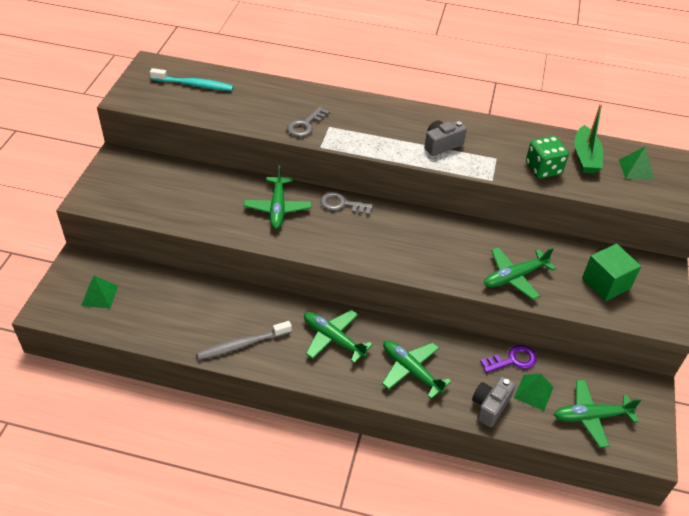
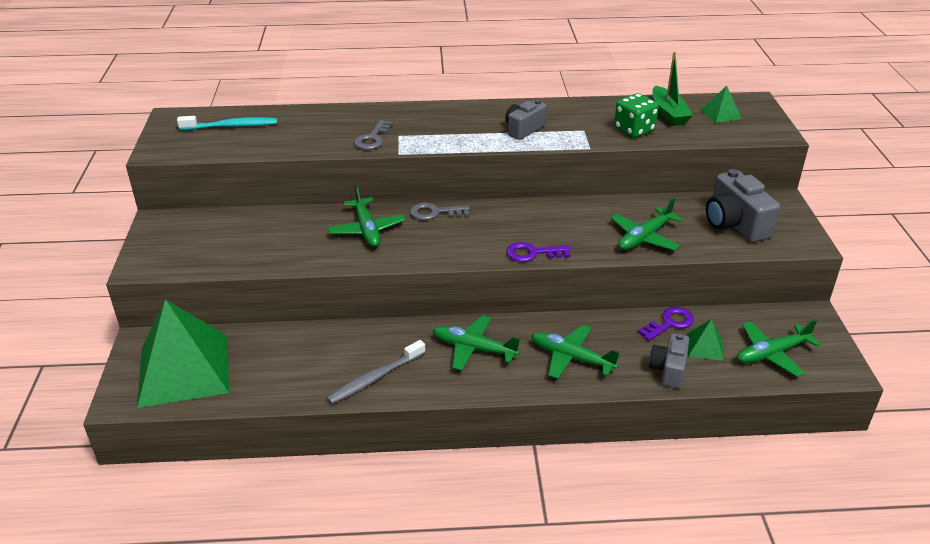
camera: 15 degrees left, 10 degrees down
green pyramid [81,276,118,308] -> green pyramid [137,299,229,408], size x2.41
green cube [582,244,641,301] -> grey camera [706,169,780,242]
none -> purple key [507,242,570,262]

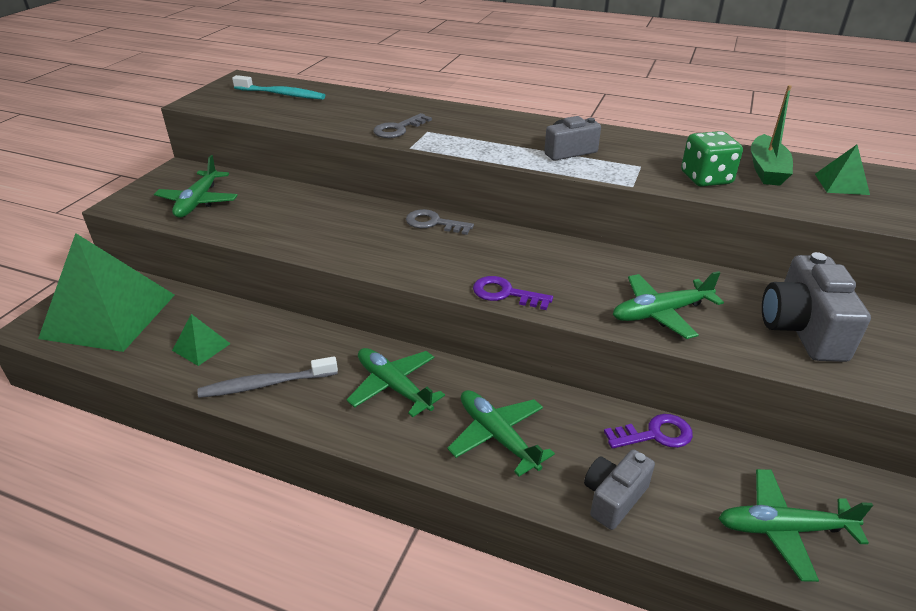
camera: 25 degrees right, 0 degrees up
green plane [328,185,405,247] -> green plane moved to [154,155,238,218]
green pyramid [687,319,724,361] -> green pyramid moved to [172,314,231,366]

